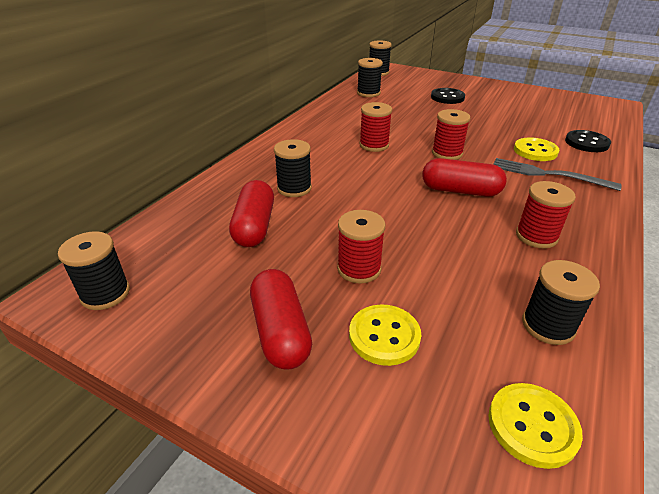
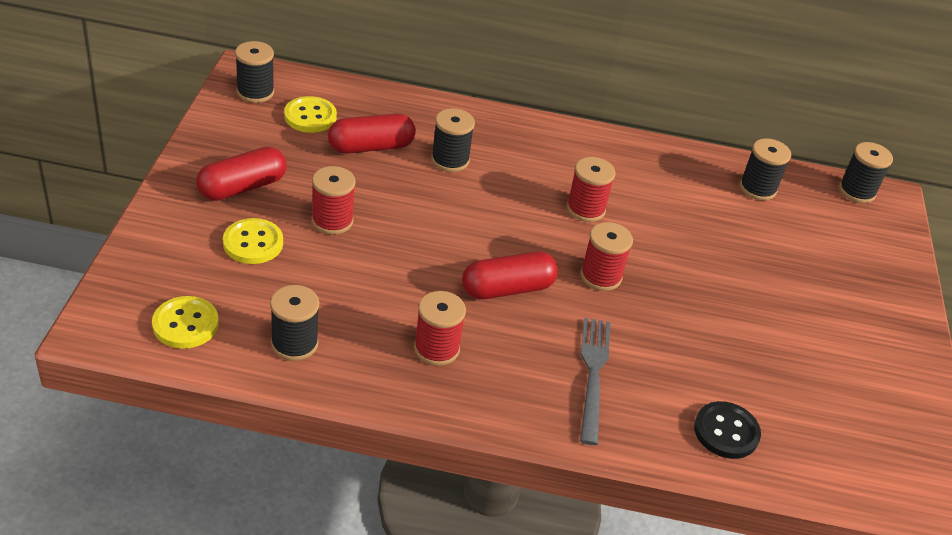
camera: 65 degrees right, 5 degrees up
red capsule [422,158,507,197] -> red capsule turned 75 degrees clockwise [462,251,558,299]
black button [431,88,465,104] -> none
yellow button [514,137,559,161] -> yellow button moved to [284,96,337,133]

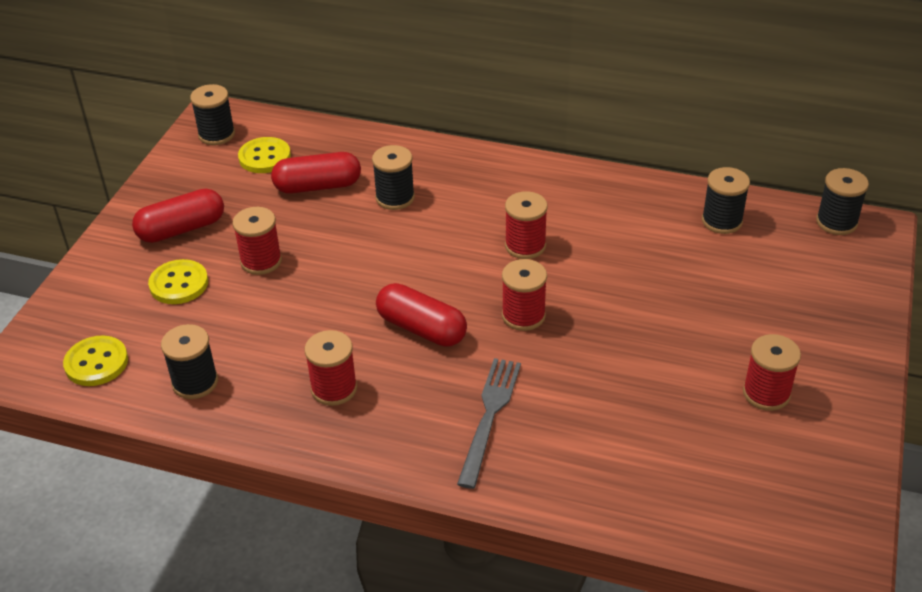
camera: 15 degrees right, 0 degrees up
red capsule [462,251,558,299] -> red capsule turned 45 degrees clockwise [376,283,467,347]
black button [694,401,761,459] -> none
none -> red spool [743,334,801,411]

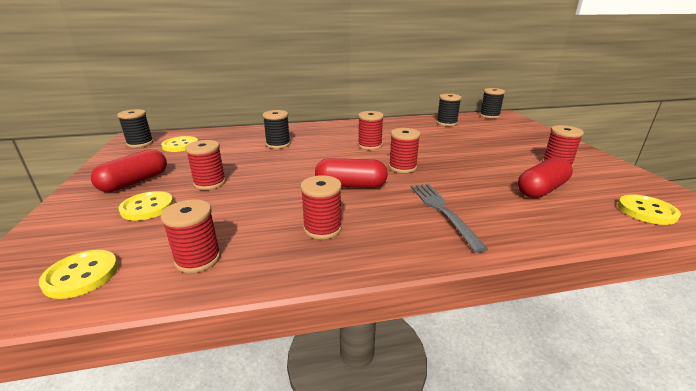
camera: 30 degrees left, 15 degrees down
black spool [161,324,218,399] -> red spool [161,199,221,273]
red capsule [271,152,361,194] -> red capsule moved to [518,157,573,198]
none -> yellow button [618,194,681,225]

